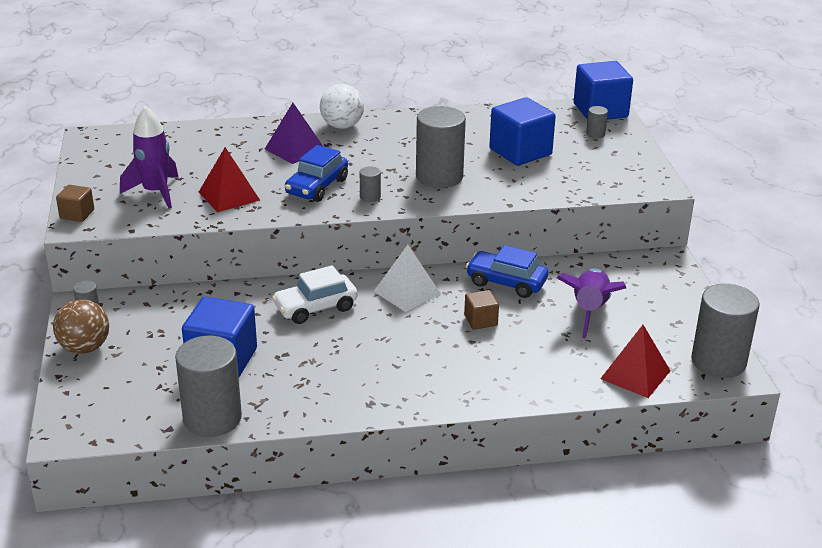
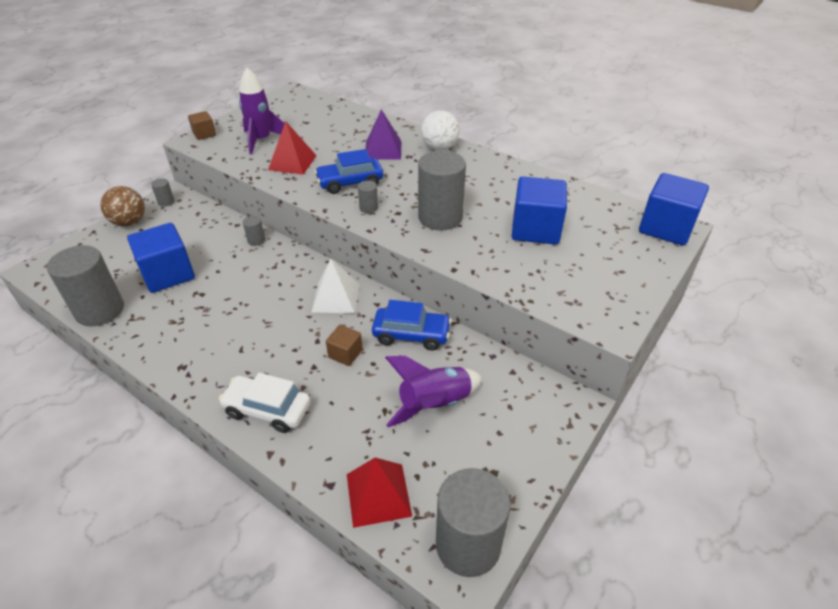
camera: 45 degrees right, 10 degrees up
white car [272,265,358,324] -> white car moved to [218,373,311,433]
blue car [466,245,548,298] -> blue car turned 120 degrees clockwise [372,300,452,350]
grey cylinder [586,106,608,139] -> grey cylinder moved to [243,216,265,246]

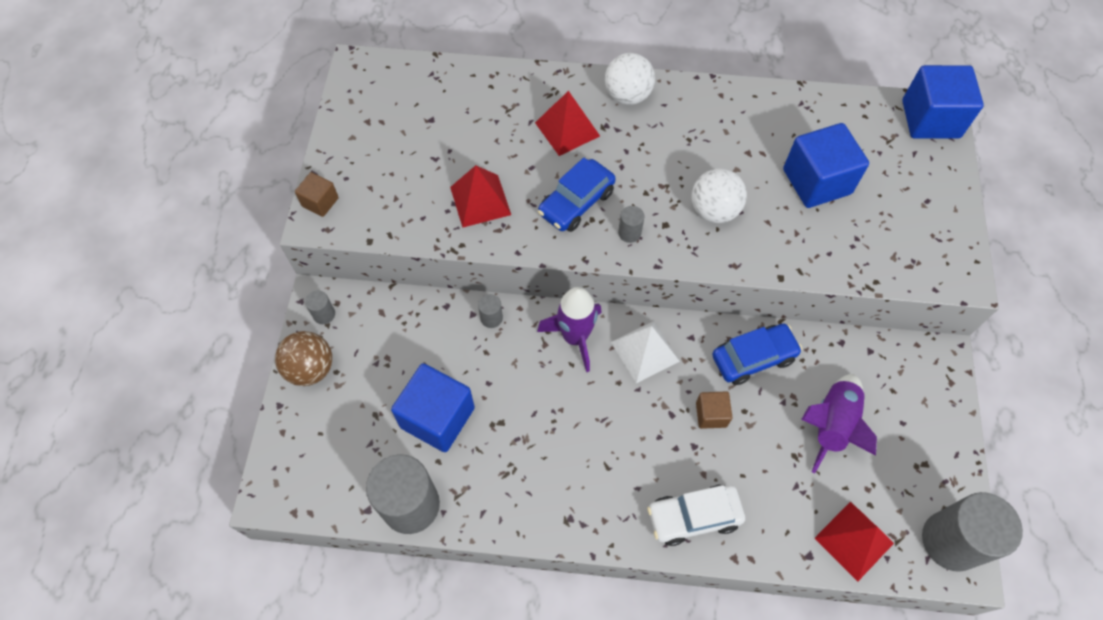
camera: 30 degrees left, 20 degrees up
purple rocket [239,68,285,155] -> purple rocket moved to [537,287,602,372]
purple pyramid [365,109,401,160] -> red pyramid [535,91,600,156]
grey cylinder [418,151,466,230] -> white ball [692,169,747,223]

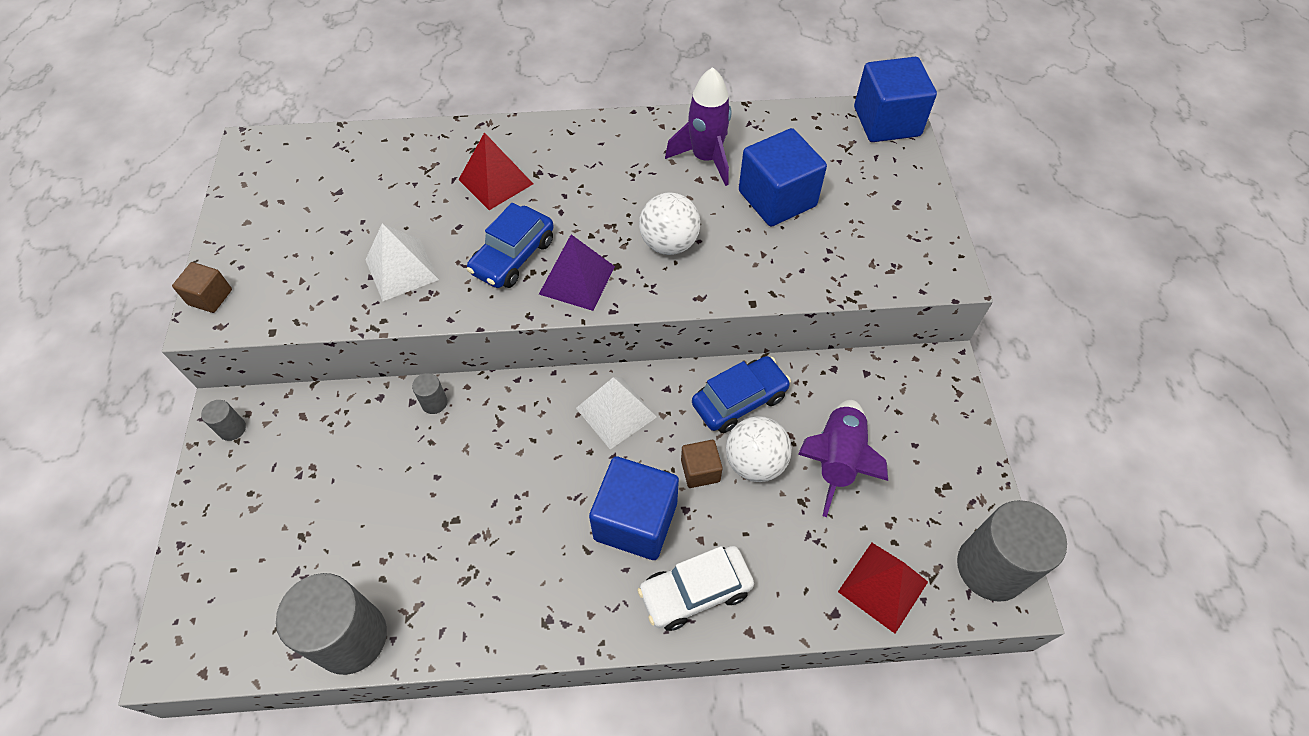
camera: 10 degrees left, 5 degrees down
brown ball [275,331,332,386] -> none
blue cube [391,363,475,452] -> blue cube moved to [589,456,679,560]
red pyramid [450,165,511,228] -> white pyramid [365,223,439,301]
purple rocket [537,287,602,372] -> purple rocket moved to [665,67,732,186]
white ball [605,53,655,105] -> white ball moved to [726,416,792,482]
grey cylinder [618,206,644,243] -> purple pyramid [539,234,615,311]

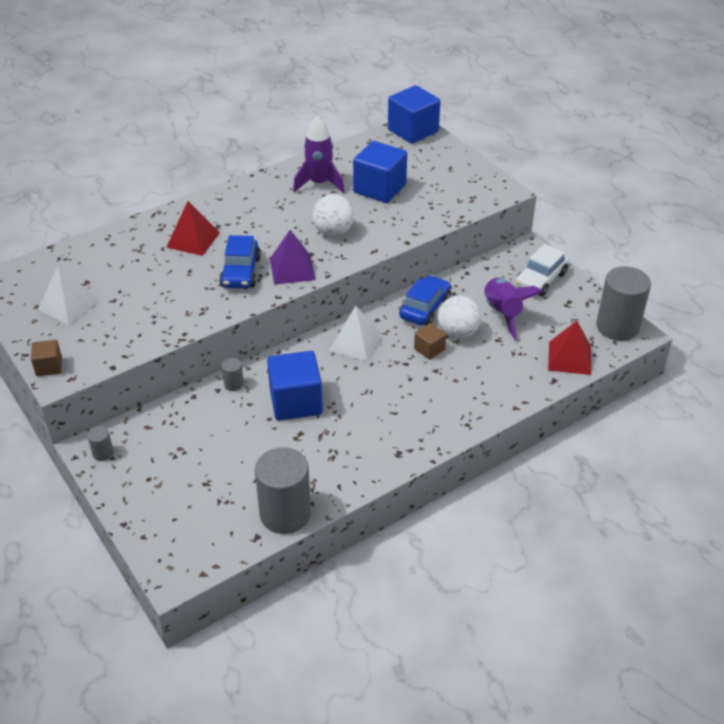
camera: 30 degrees left, 15 degrees down
white pyramid [365,223,439,301] -> white pyramid moved to [38,265,99,325]
blue cube [589,456,679,560] -> blue cube moved to [267,351,323,421]
white car [637,546,754,631] -> white car moved to [515,244,569,296]

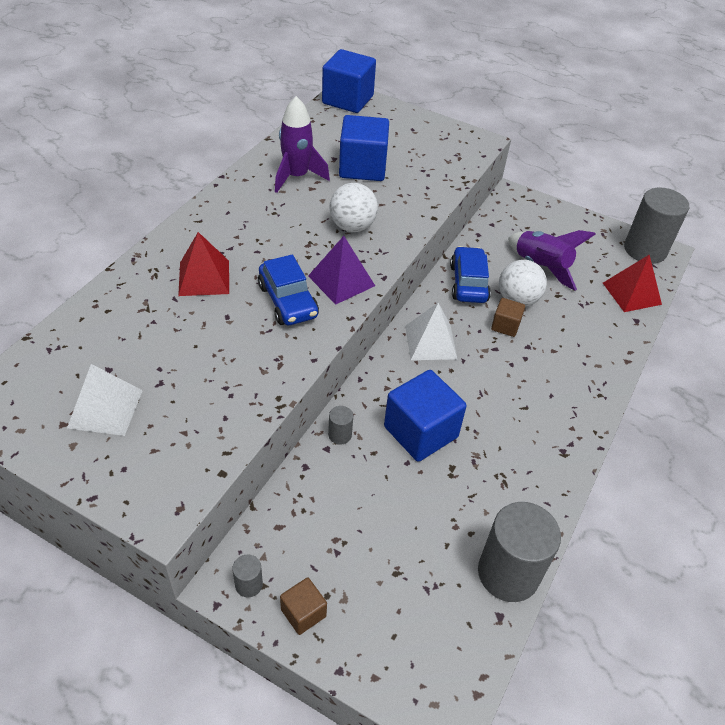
camera: 30 degrees left, 5 degrees up
brown cube [31,340,62,376] -> brown cube moved to [280,577,327,635]
white car [515,244,569,296] -> none

